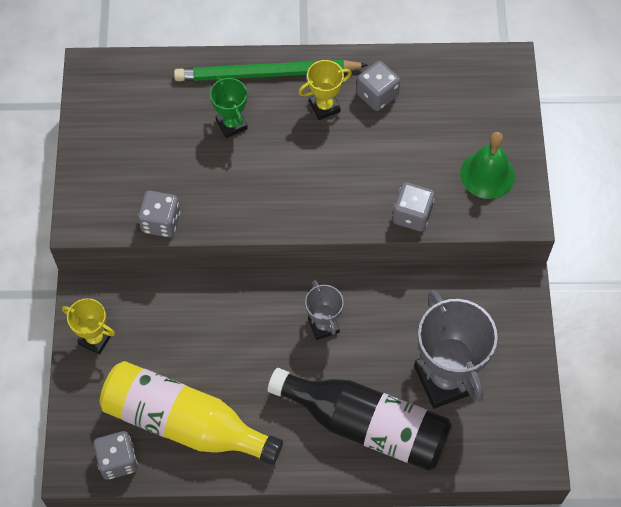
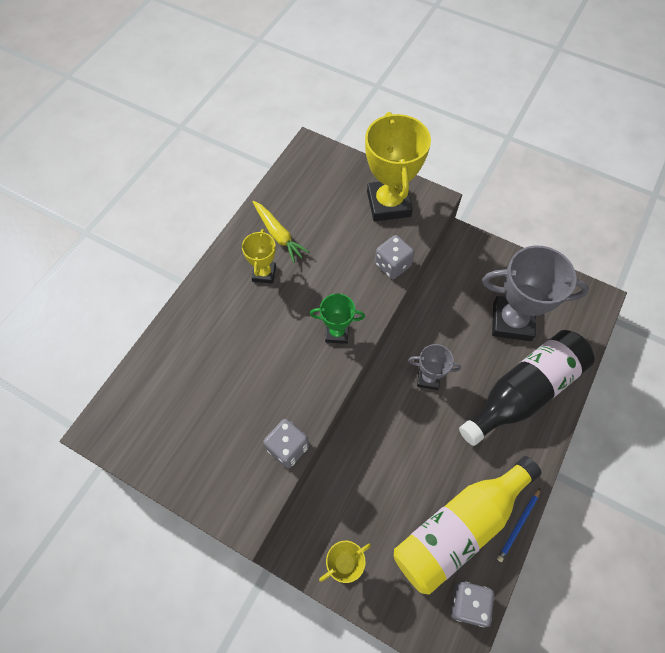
camera: 60 degrees left, 0 degrees up
green pencil [174,60,368,81] -> none
green trophy [210,77,248,138] -> green trophy moved to [310,293,365,344]
grey dice [356,61,400,111] -> yellow carrot [253,201,310,263]
green bell [460,132,515,199] -> yellow trophy [365,112,431,221]
none -> blue pencil [497,489,540,562]

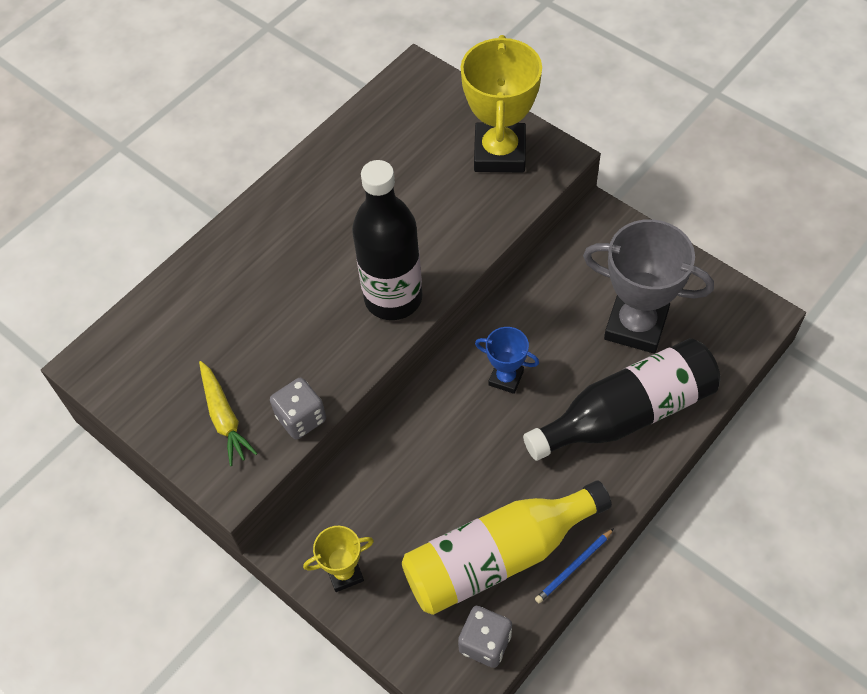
camera: 15 degrees right, 5 degrees down
yellow trophy [242,229,276,283] -> none
yellow carrot [253,201,310,263] -> yellow carrot moved to [199,361,258,466]
green trophy [310,293,365,344] -> black bottle [352,160,423,320]
grey dice [375,235,414,279] -> none
grey trophy [408,344,461,390] -> blue trophy [475,327,539,394]

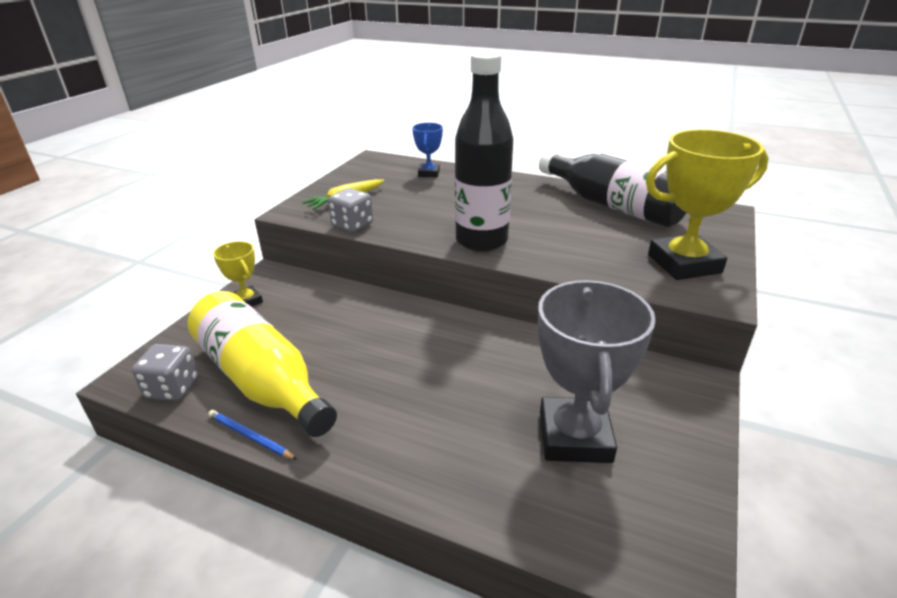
camera: 70 degrees right, 25 degrees down
blue trophy [475,327,539,394] -> blue trophy moved to [412,123,443,177]
black bottle [523,338,721,461] -> black bottle moved to [539,152,686,227]

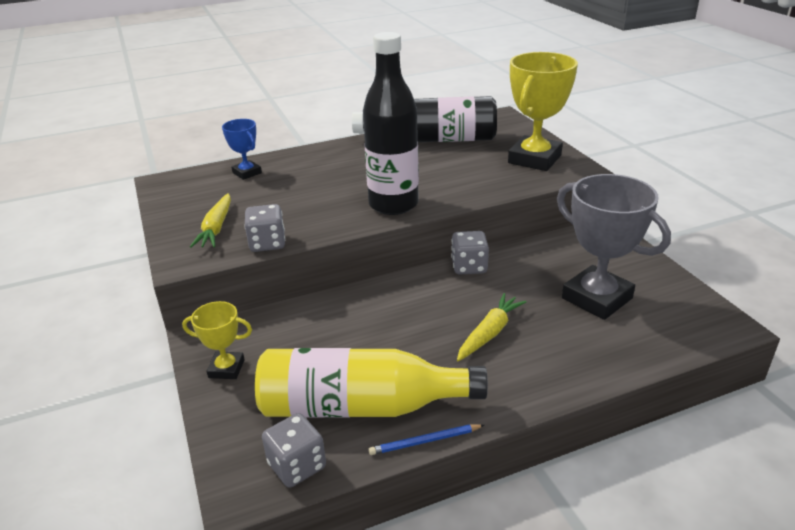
camera: 45 degrees left, 0 degrees up
none -> grey dice [451,231,489,274]
none -> yellow carrot [457,293,527,361]

